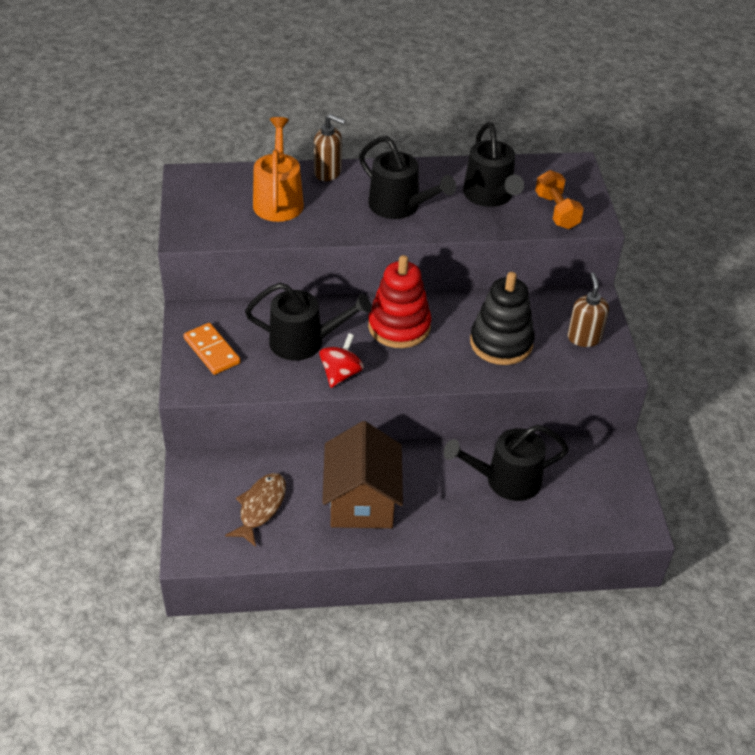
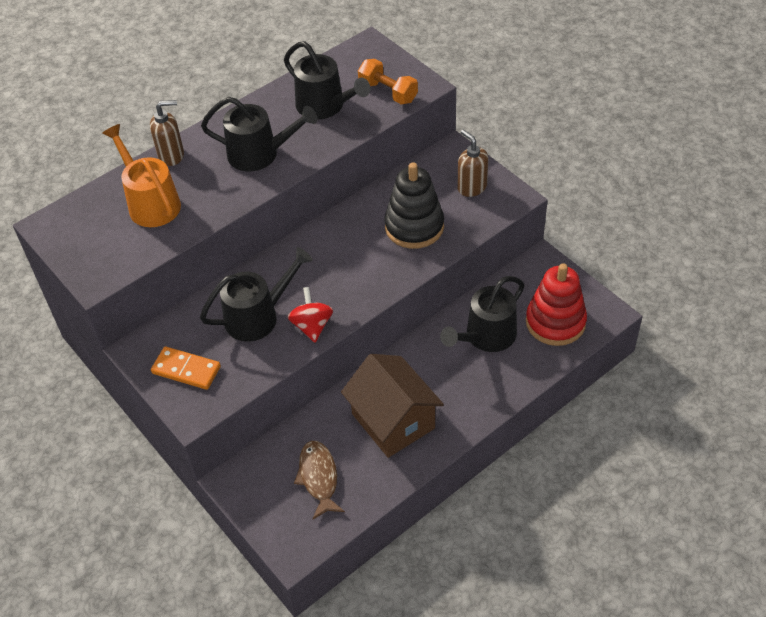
camera: 30 degrees left, 5 degrees up
red stacking toy [368,255,432,348] -> red stacking toy moved to [526,263,587,346]

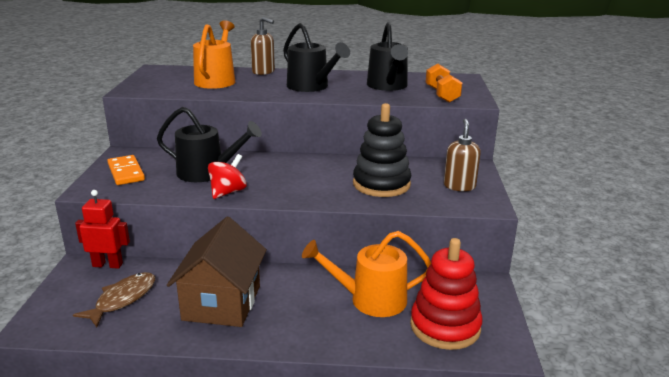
camera: 40 degrees right, 25 degrees down
black watering can [440,276,524,352] -> orange watering can [302,231,431,317]
none -> red robot [75,190,130,269]

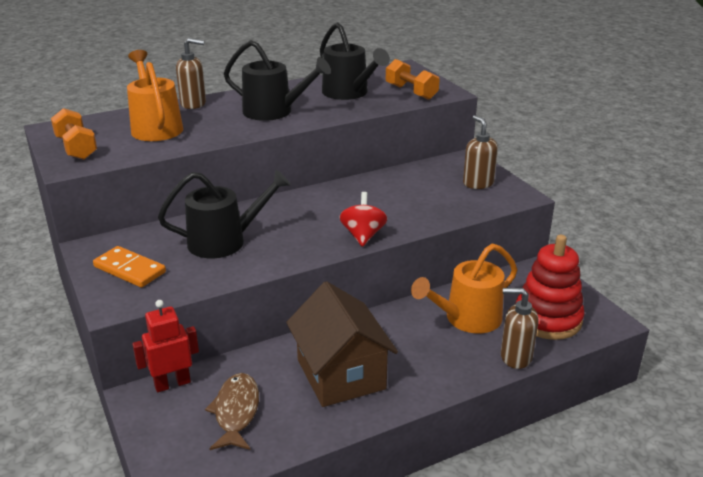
camera: 30 degrees left, 5 degrees up
red spinning top [208,154,247,199] -> red spinning top moved to [339,192,388,247]
black stacking toy [353,103,412,197] -> none
none -> orange dumbbell [51,108,97,160]
none -> brown soap dispenser [501,288,539,369]

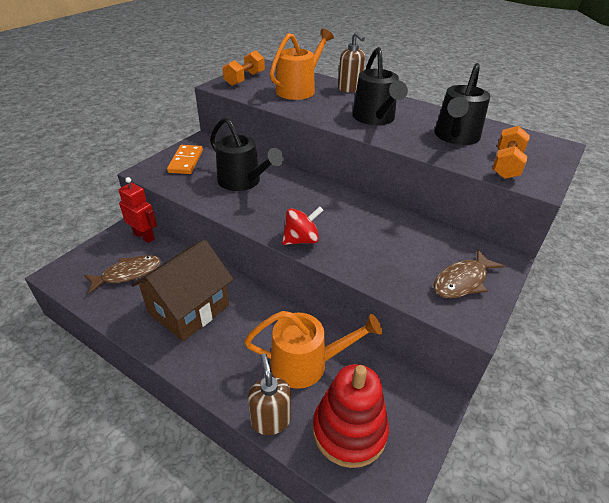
camera: 60 degrees right, 10 degrees up
orange watering can [411,243,517,333] -> orange watering can turned 150 degrees clockwise [244,311,382,389]
brown soap dispenser [463,115,498,189] -> brown fish [433,249,504,298]

